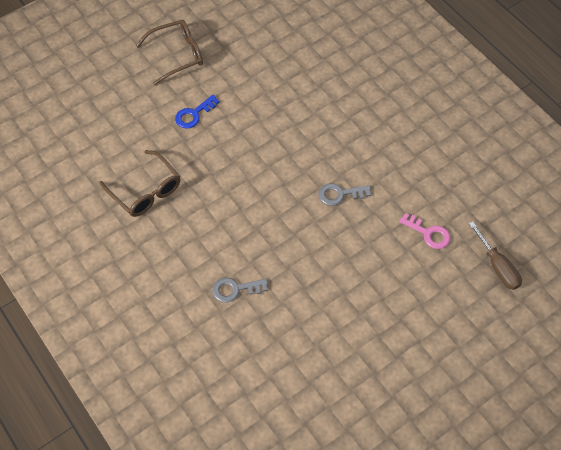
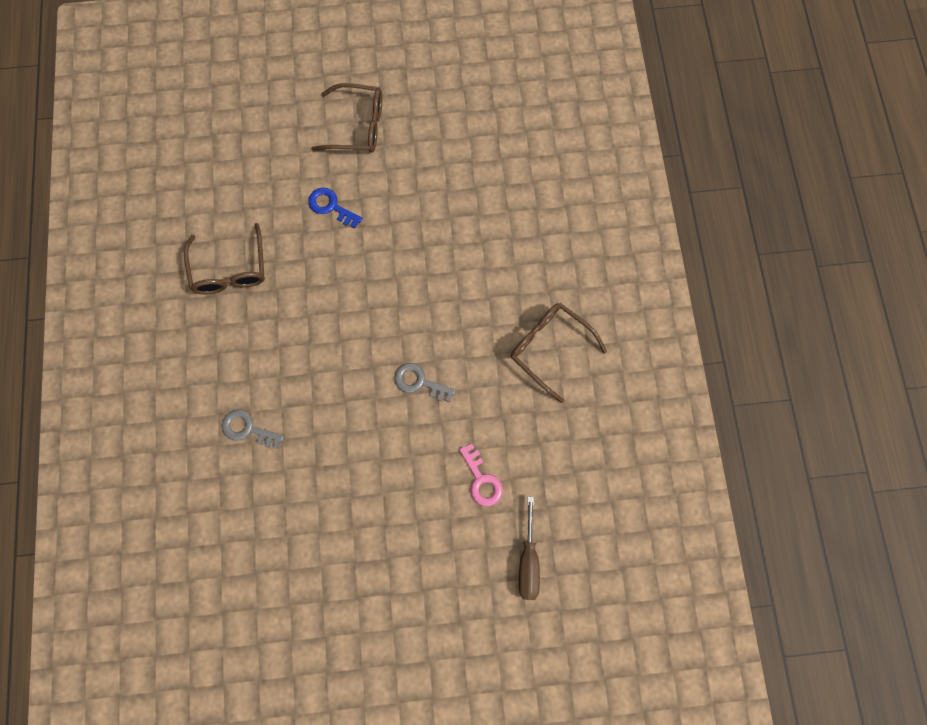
camera: 30 degrees right, 15 degrees up
blue key [175,95,219,129] -> blue key turned 45 degrees clockwise [308,187,363,228]
none -> brown glasses [510,303,607,403]

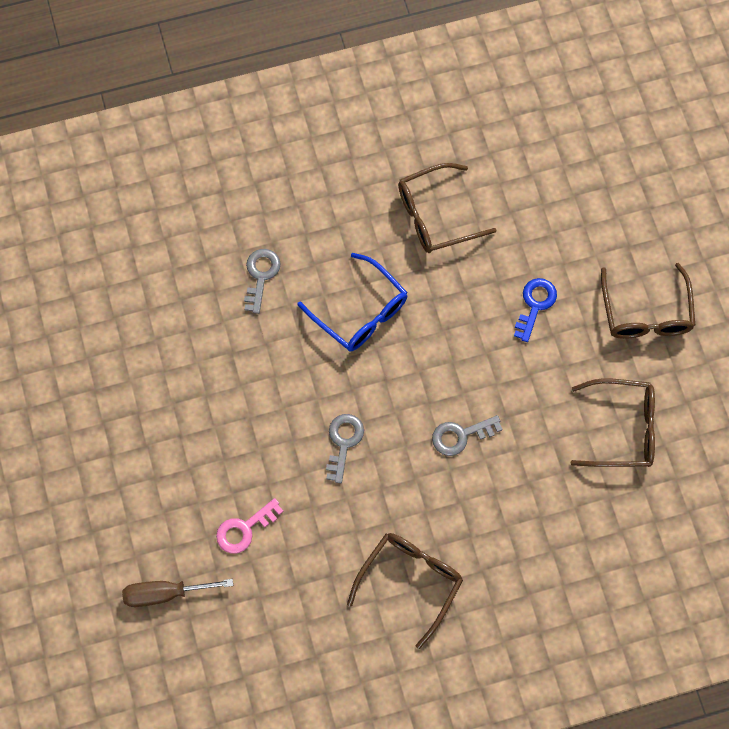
camera: 80 degrees right, 5 degrees down
none -> blue glasses [297,253,408,351]
none -> grey key [432,415,503,456]
none -> brown glasses [571,378,655,467]

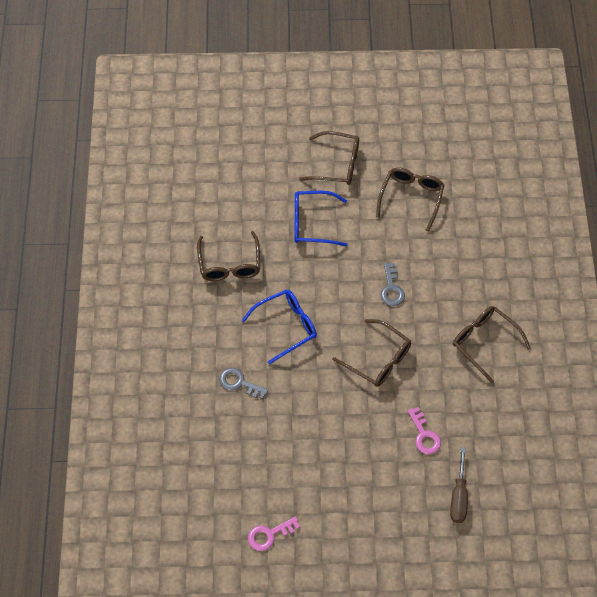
camera: 75 degrees left, 10 degrees down
grey key [326,414,364,483] -> brown glasses [332,319,411,387]
blue key [514,278,557,342] -> blue glasses [295,191,348,246]
none -> pink key [248,517,300,551]

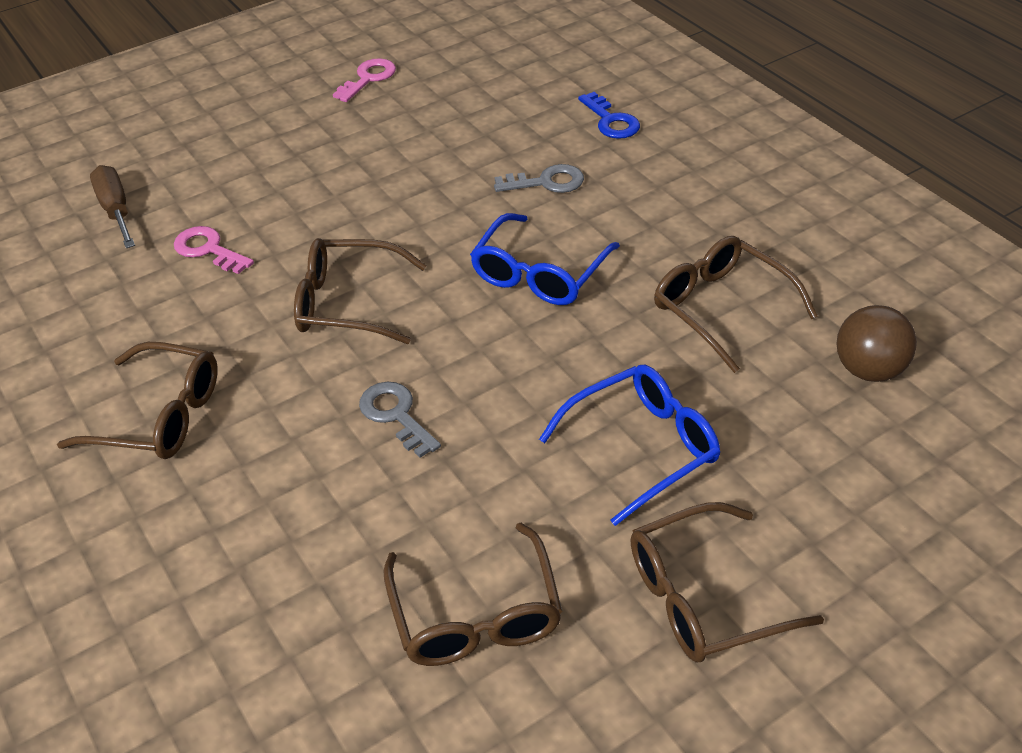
camera: 150 degrees right, 15 degrees down
none -> blue key [578,92,640,139]
none -> brown ball [836,305,917,382]

